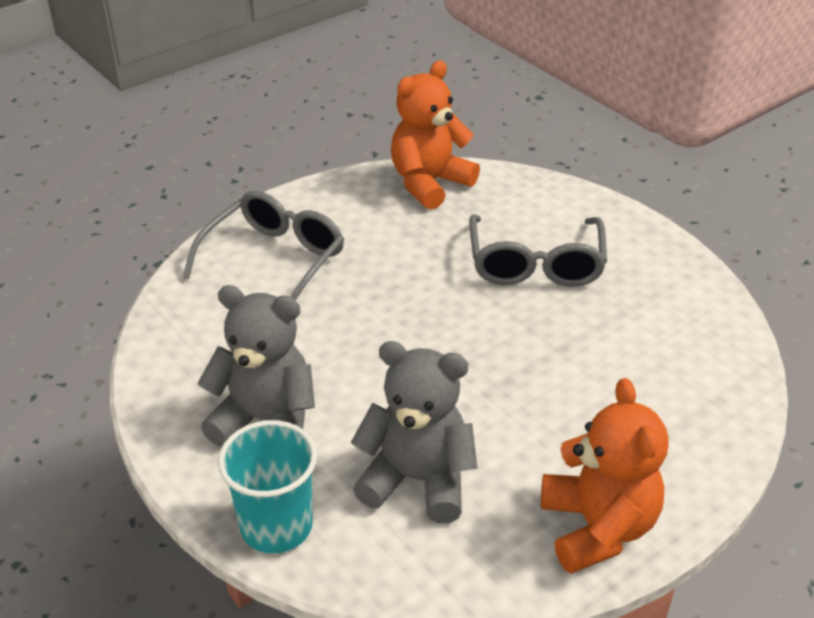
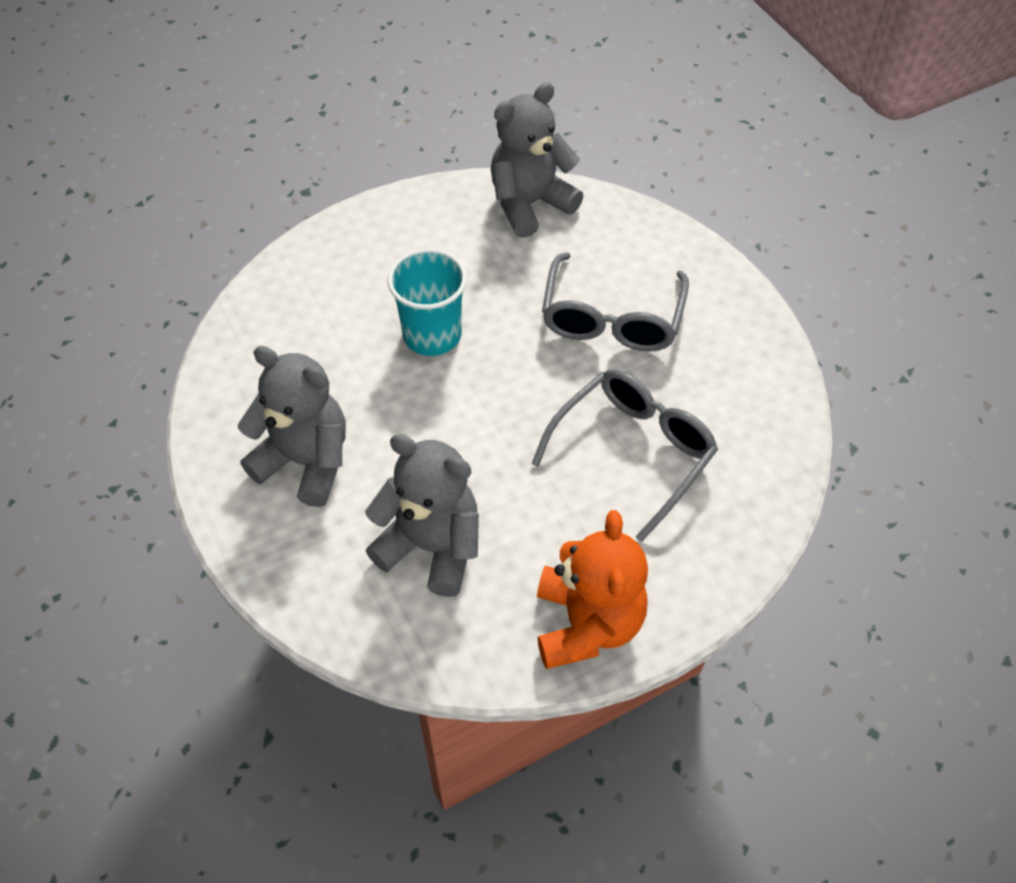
camera: 10 degrees right, 15 degrees up
grey glasses [183,191,344,301] -> grey glasses moved to [532,369,718,542]
turquoise cup [218,420,317,553] -> turquoise cup moved to [387,248,467,356]
orange teddy bear [391,61,480,210] -> grey teddy bear [491,82,583,238]

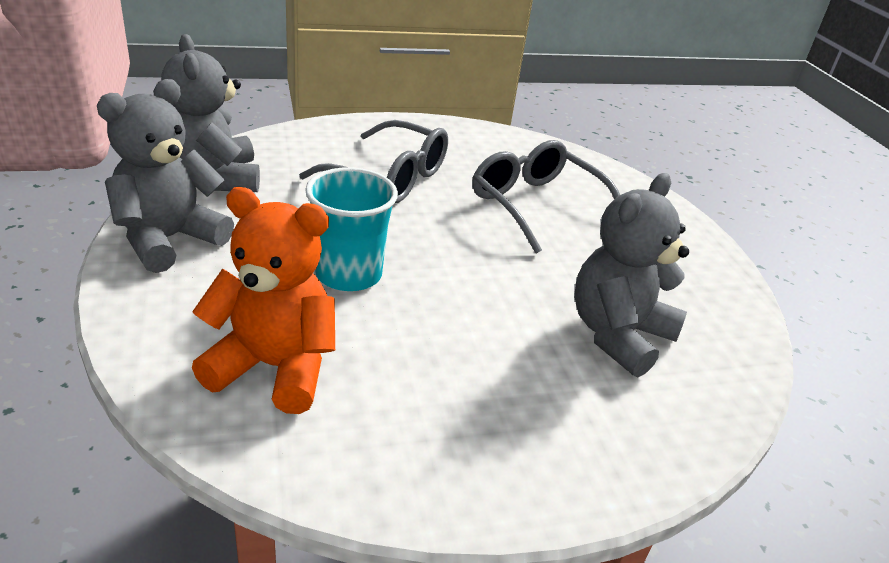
camera: 80 degrees left, 20 degrees down
grey teddy bear [238,346,346,507] -> grey teddy bear moved to [97,79,234,273]
orange teddy bear [537,510,648,669] -> orange teddy bear moved to [192,187,335,414]

